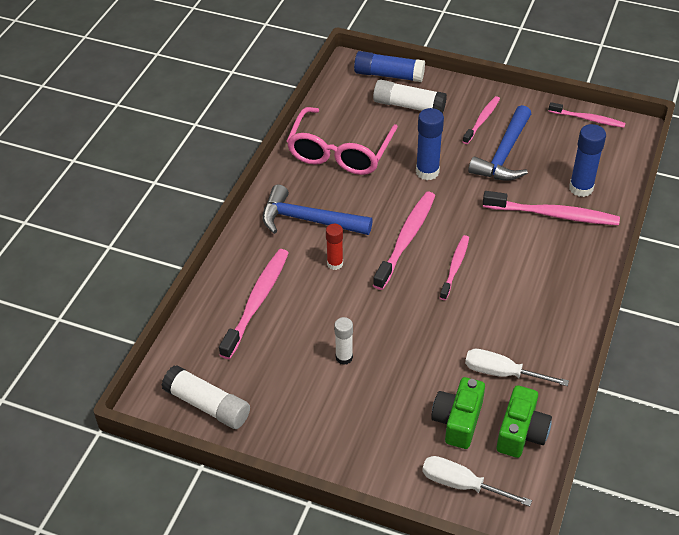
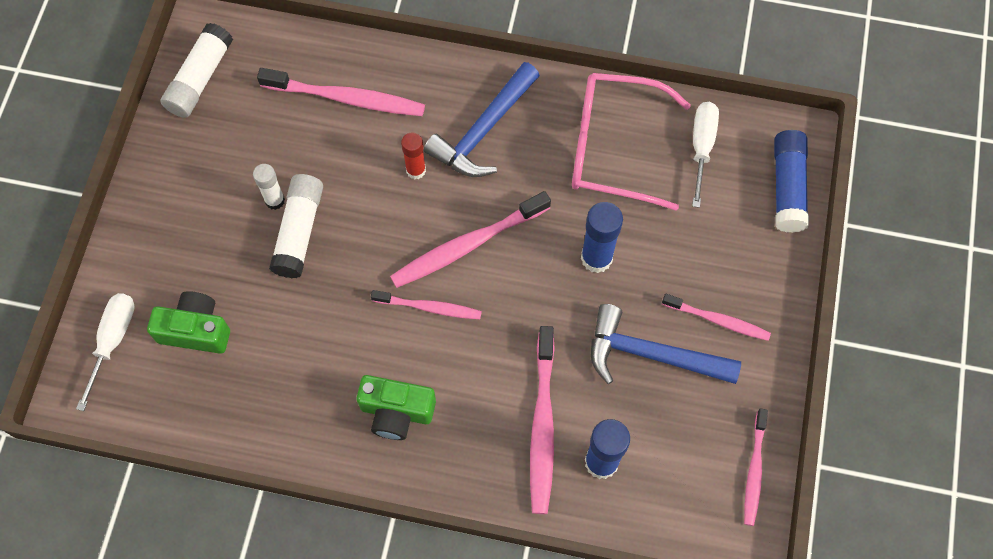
camera: 80 degrees right, 20 degrees up
blue hammer [262,185,373,235] -> blue hammer turned 150 degrees counterclockwise [424,62,540,177]
white glue stick [373,79,447,114] -> white glue stick moved to [269,174,323,278]
pink toothbrush [373,192,435,290] -> pink toothbrush turned 135 degrees clockwise [390,191,551,288]
white screwdriver [465,349,569,386] -> white screwdriver moved to [692,102,719,208]
green camera [497,385,552,458] -> green camera moved to [357,375,436,440]

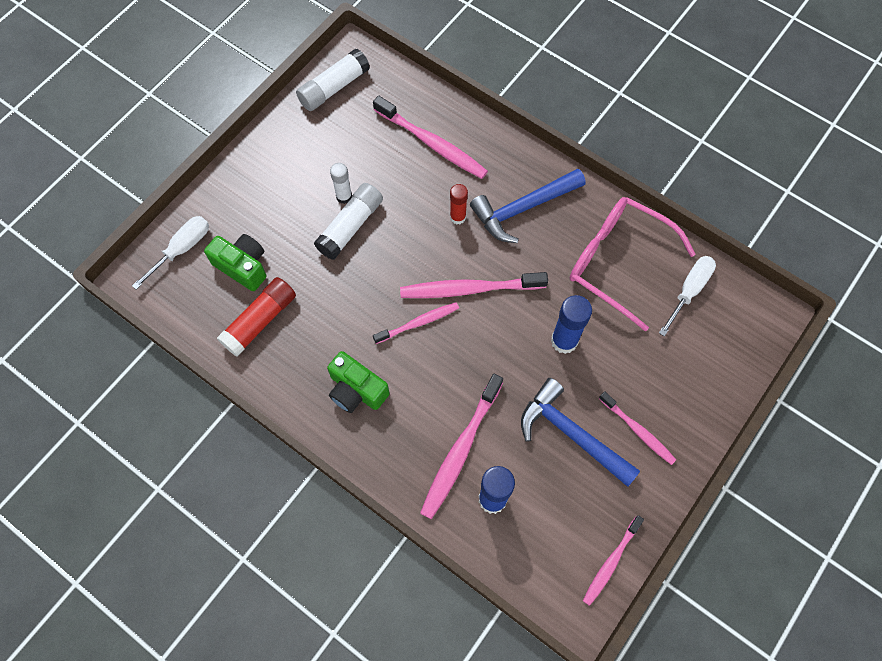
camera: 25 degrees right, 0 degrees up
pink toothbrush [371,290,482,319] -> pink toothbrush turned 60 degrees counterclockwise [373,302,459,344]
blue glue stick [774,130,809,233] -> none
none -> red glue stick [217,277,296,357]

